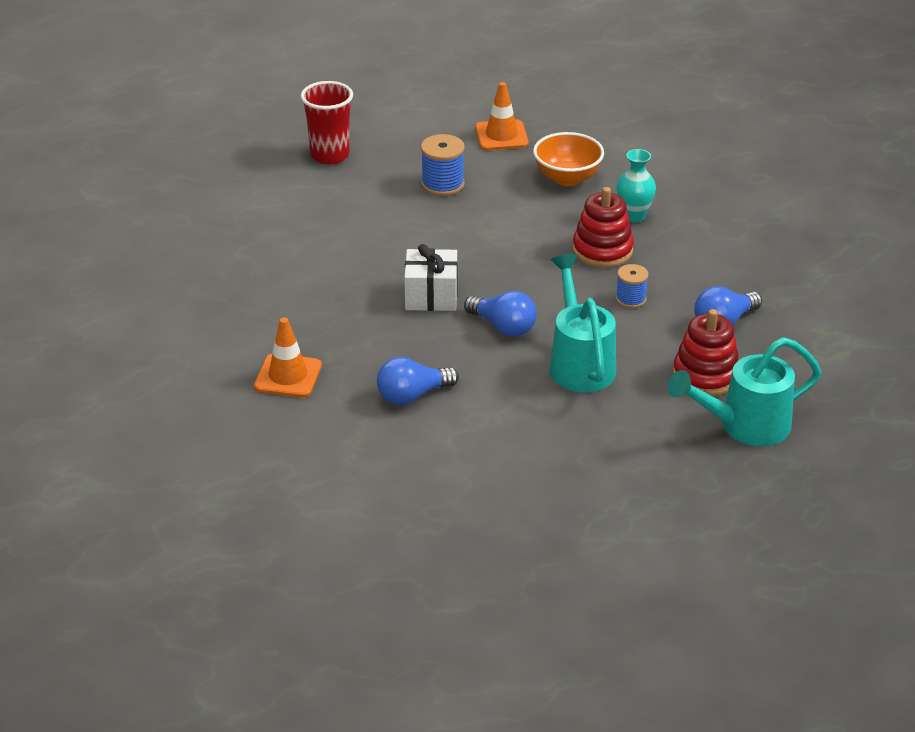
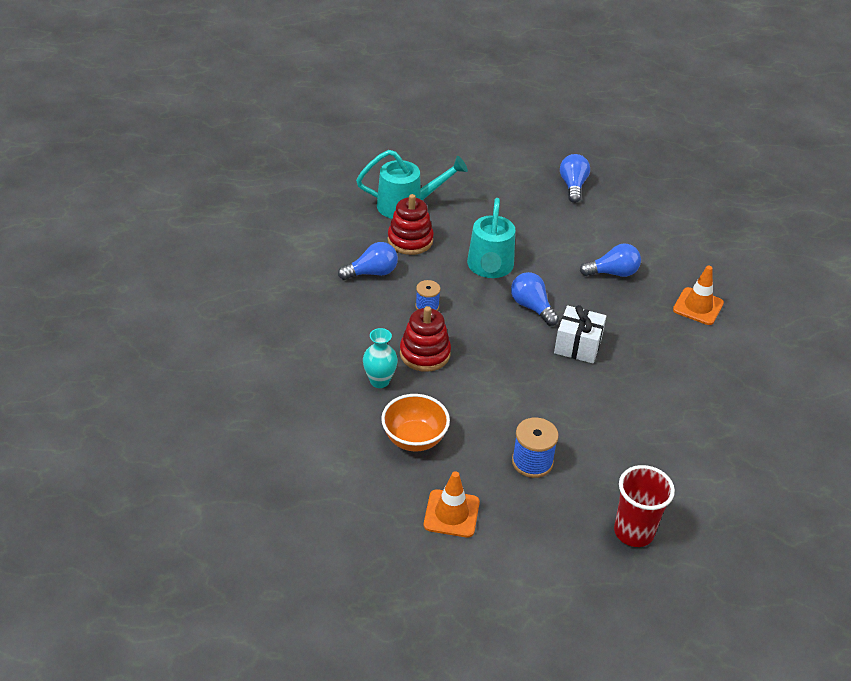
camera: 165 degrees left, 5 degrees up
none -> blue light bulb [560,154,590,203]

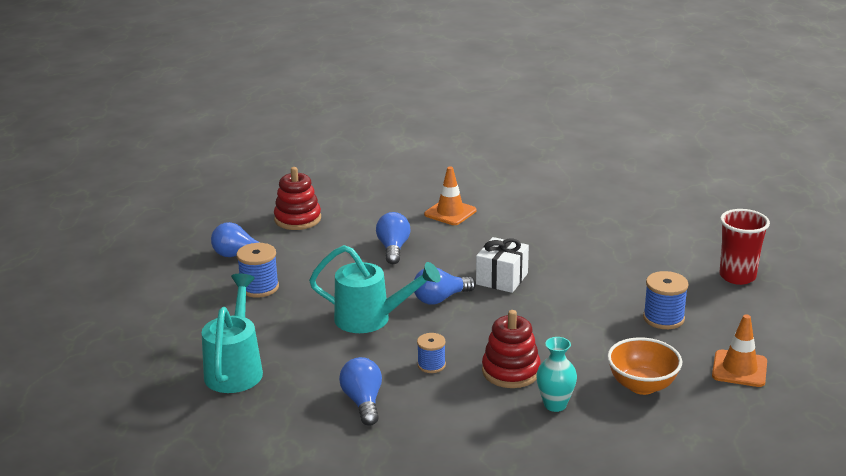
camera: 80 degrees left, 15 degrees down
red stacking toy [388,194,434,255] -> red stacking toy moved to [274,167,321,230]
none -> blue spool [236,243,279,298]

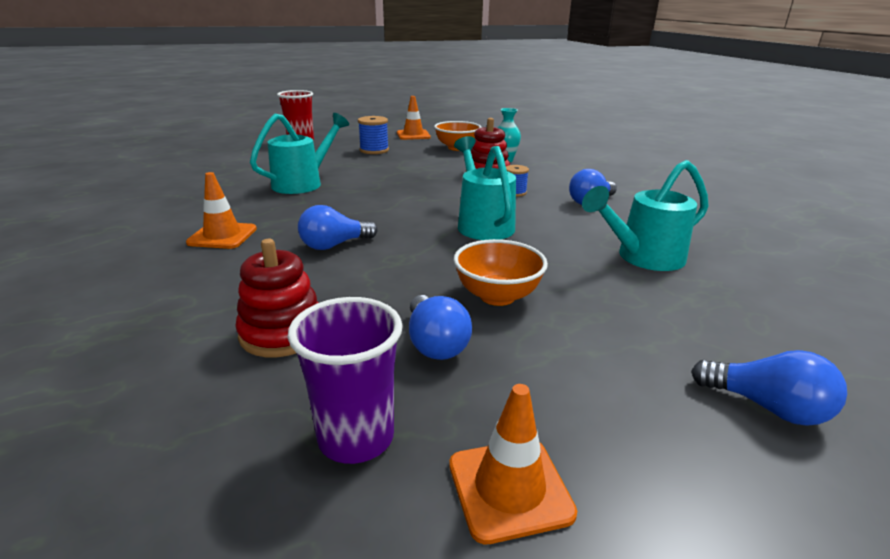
camera: 120 degrees left, 0 degrees up
blue spool [236,243,279,298] -> orange bowl [454,239,548,306]
blue light bulb [414,268,476,305] -> blue light bulb moved to [691,350,847,426]
white gift [476,237,529,293] -> none
none -> turquoise watering can [250,113,349,194]
none -> purple cup [288,297,403,464]
none -> orange traffic cone [449,384,577,544]

